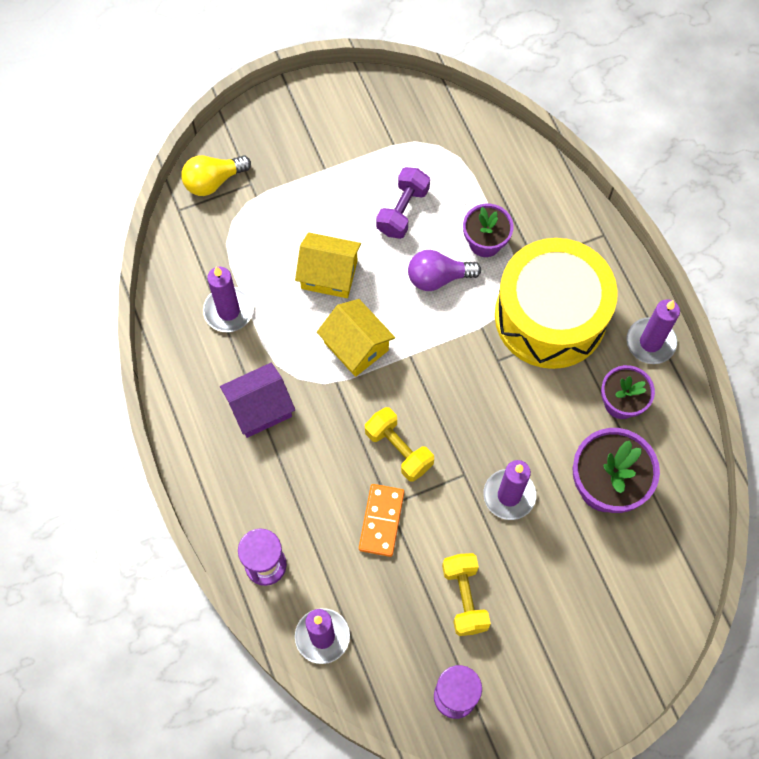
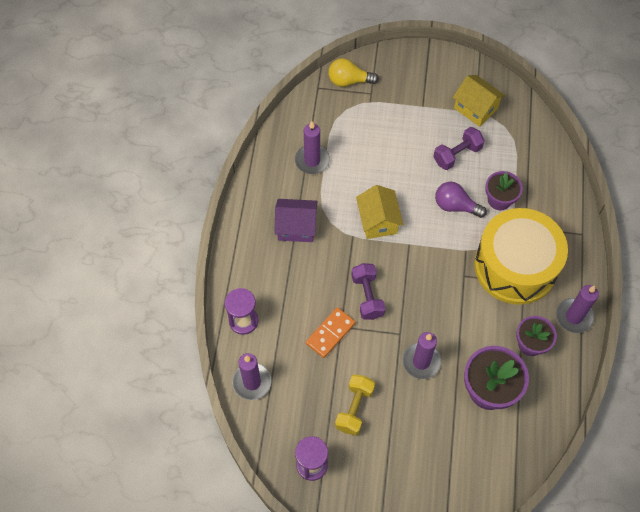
camera: 30 degrees right, 5 degrees down
yellow house [295,232,361,298] -> yellow house moved to [453,75,505,127]
yellow dumbbell [365,407,434,482] -> purple dumbbell [351,263,385,320]

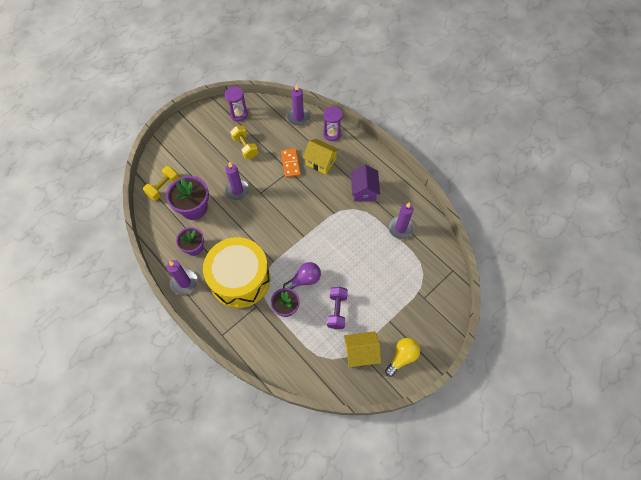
camera: 130 degrees right, 0 degrees up
purple house [274,199,318,242] -> purple house turned 45 degrees counterclockwise [351,164,380,202]
yellow light bulb [328,58,379,87] -> yellow light bulb moved to [385,338,420,377]
purple dumbbell [351,263,385,320] -> none
yellow house [356,185,404,239] -> yellow house moved to [303,139,339,174]
none -> yellow dumbbell [143,166,179,200]

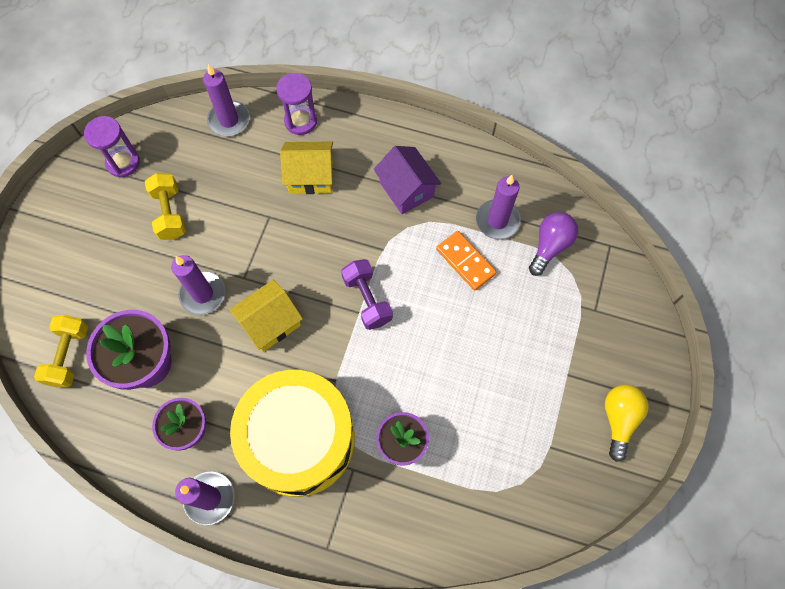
camera: 30 degrees left, 5 degrees up
yellow dumbbell [230,126,258,159] -> yellow dumbbell turned 45 degrees clockwise [145,173,186,240]
orange domino [281,148,301,178] -> orange domino moved to [436,231,497,291]
purple light bulb [283,262,321,289] -> purple light bulb moved to [529,212,578,276]
purple dumbbell [327,287,348,329] -> purple dumbbell moved to [341,259,393,330]
yellow house [344,331,381,367] -> yellow house moved to [229,280,303,352]

